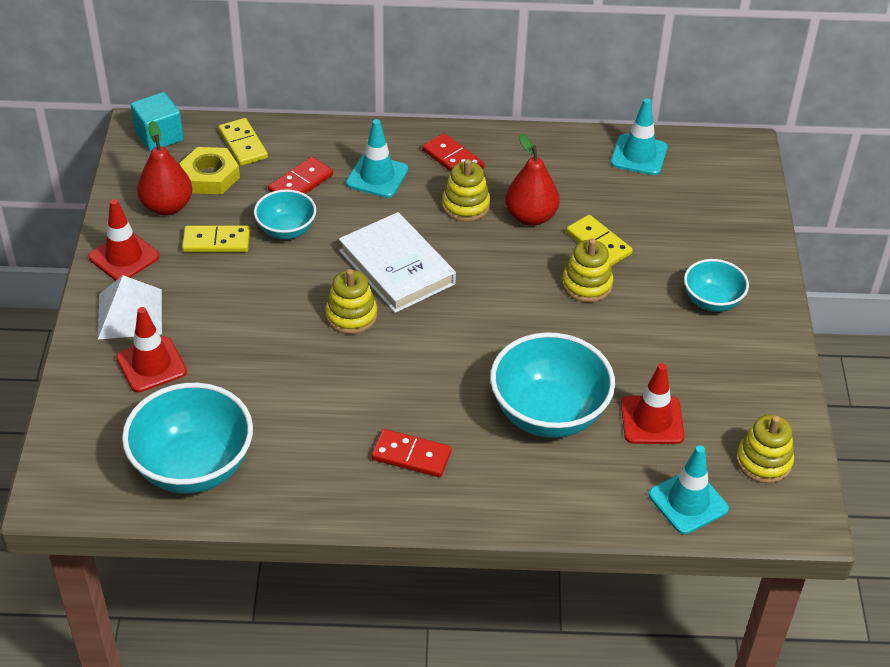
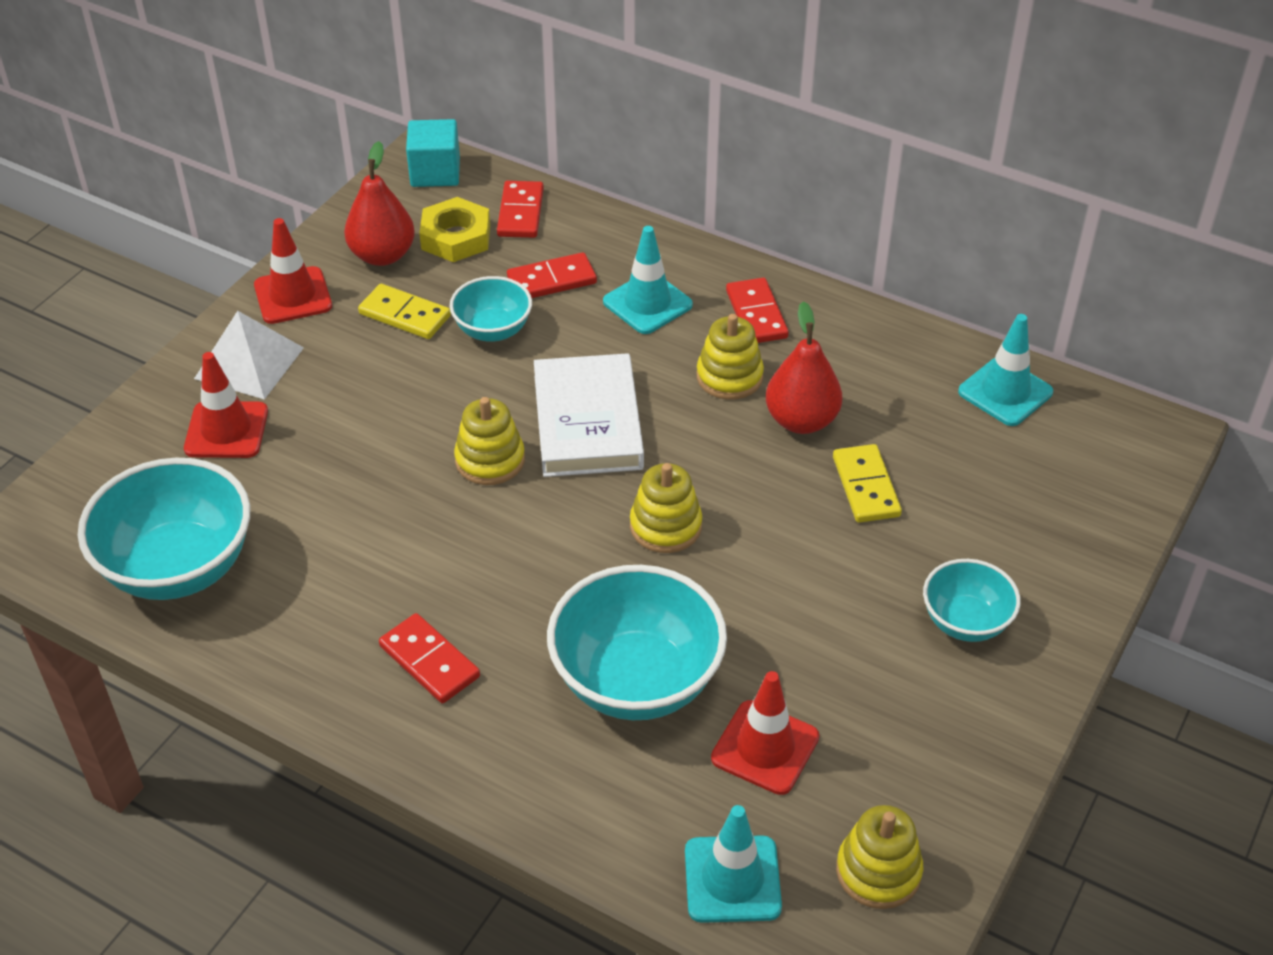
camera: 30 degrees right, 0 degrees up
yellow domino [219,118,268,166] -> red domino [497,181,544,238]
yellow stacking toy [562,238,613,303] -> yellow stacking toy moved to [630,463,702,553]

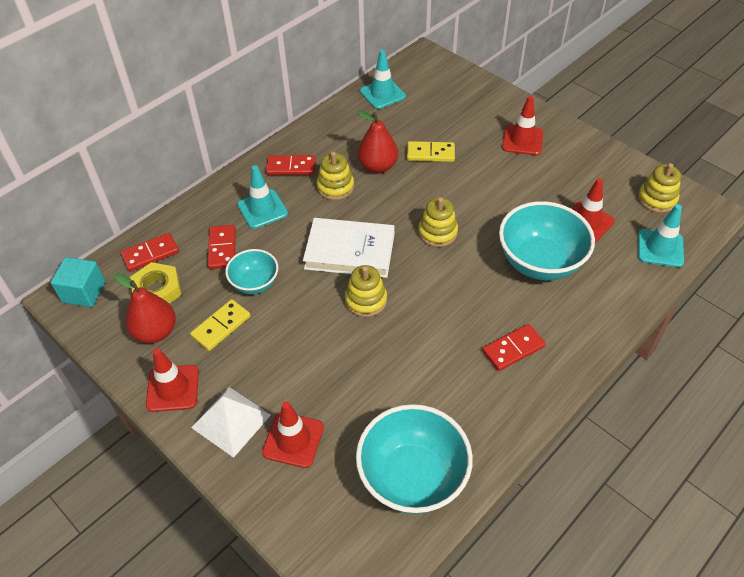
camera: 75 degrees left, 5 degrees up
red domino [497,181,544,238] -> red domino turned 45 degrees counterclockwise [121,233,179,272]
turquoise bowl [923,559,1021,642] -> red traffic cone [502,96,543,155]

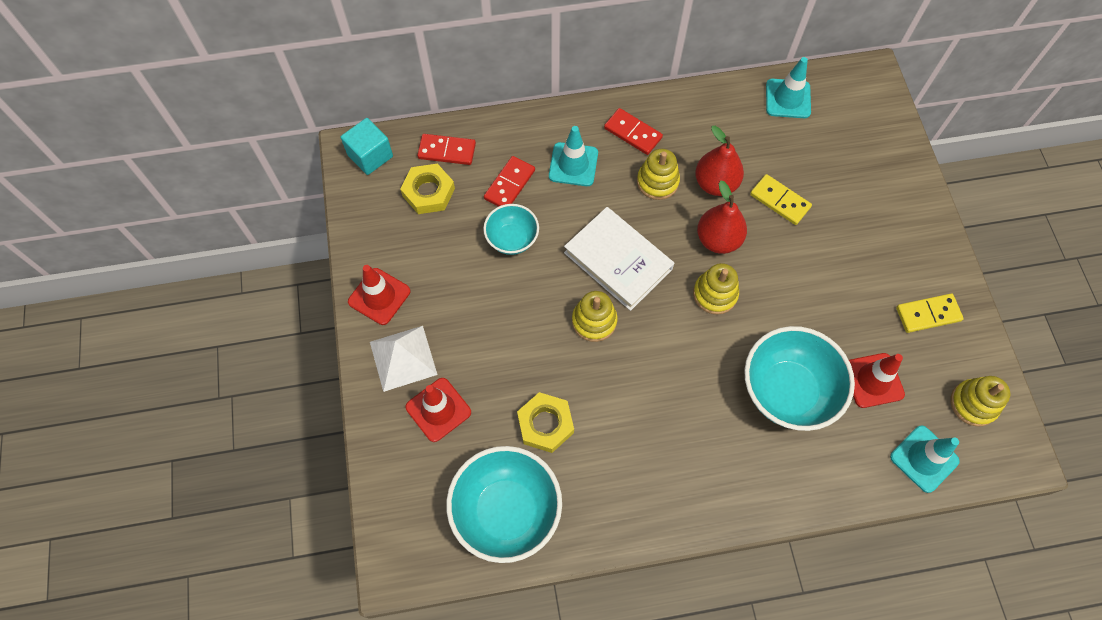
camera: 35 degrees right, 15 degrees up
red pear [115,274,176,343] -> red pear moved to [697,180,747,254]
yellow domino [190,299,250,351] -> yellow domino moved to [896,294,964,333]
red domino [482,324,546,371] -> none
red traffic cone [502,96,543,155] -> none
none -> yellow nut [517,392,574,453]

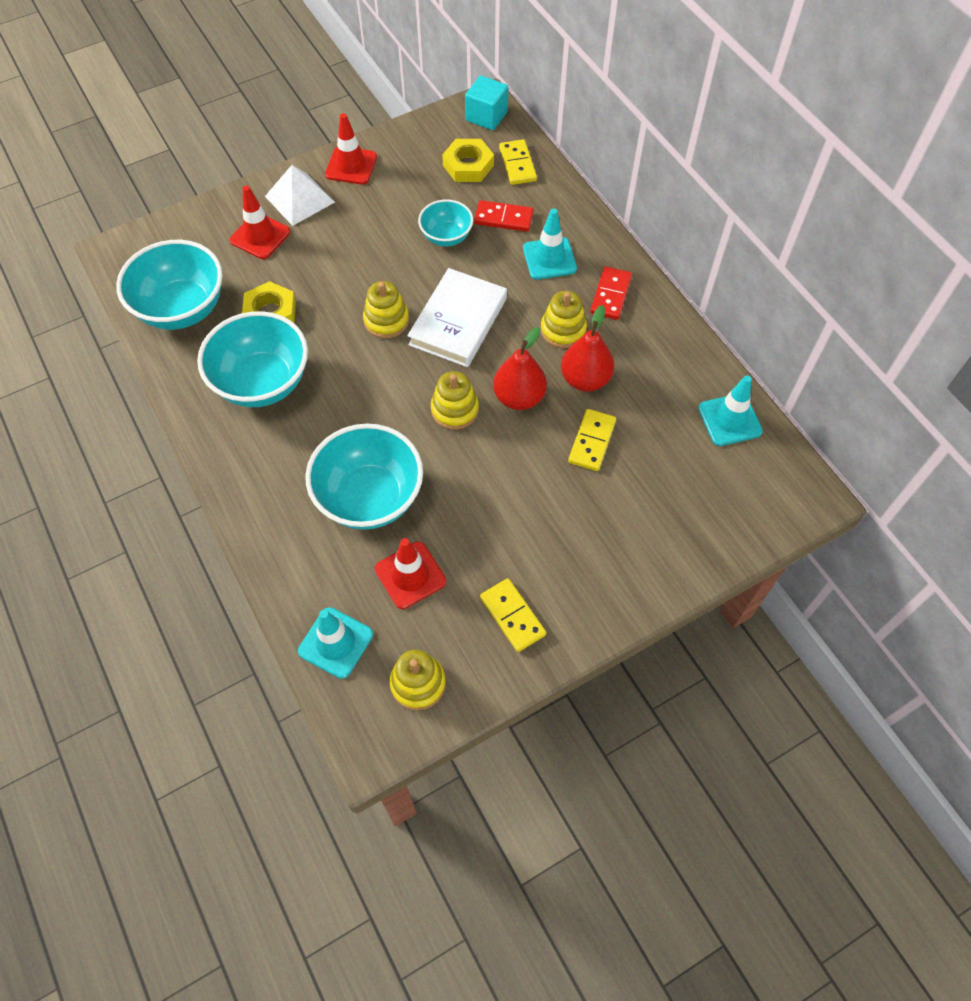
camera: 70 degrees right, 5 degrees down
red domino [417,134,476,165] -> yellow domino [499,139,537,185]
none -> turquoise bowl [197,311,308,407]

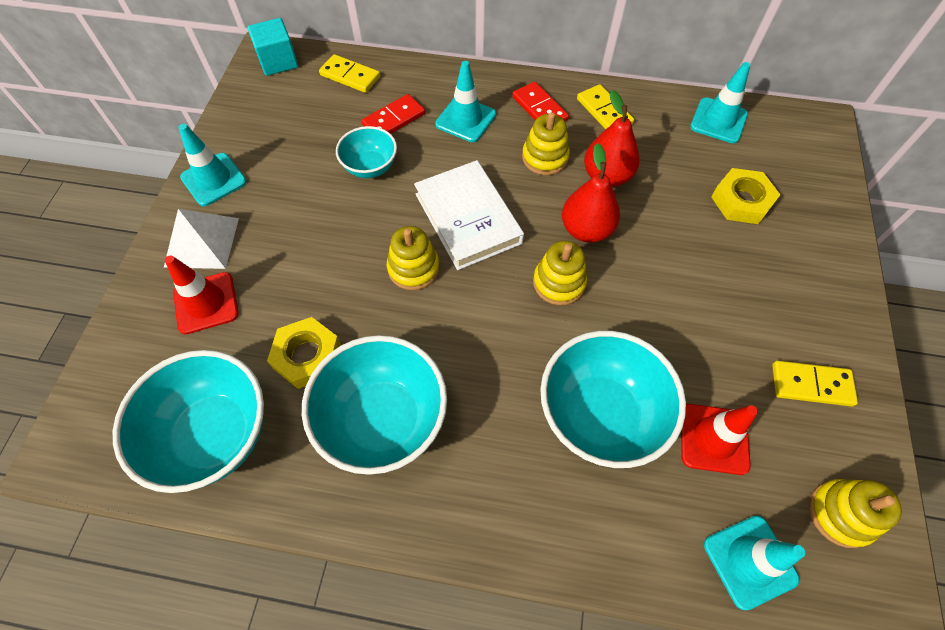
camera: 50 degrees left, 0 degrees up
red traffic cone [325,113,377,185] -> turquoise traffic cone [179,124,247,206]
yellow nut [442,139,494,182] -> yellow nut moved to [711,168,780,224]
yellow domino [568,409,616,471] -> yellow domino moved to [577,84,634,129]

